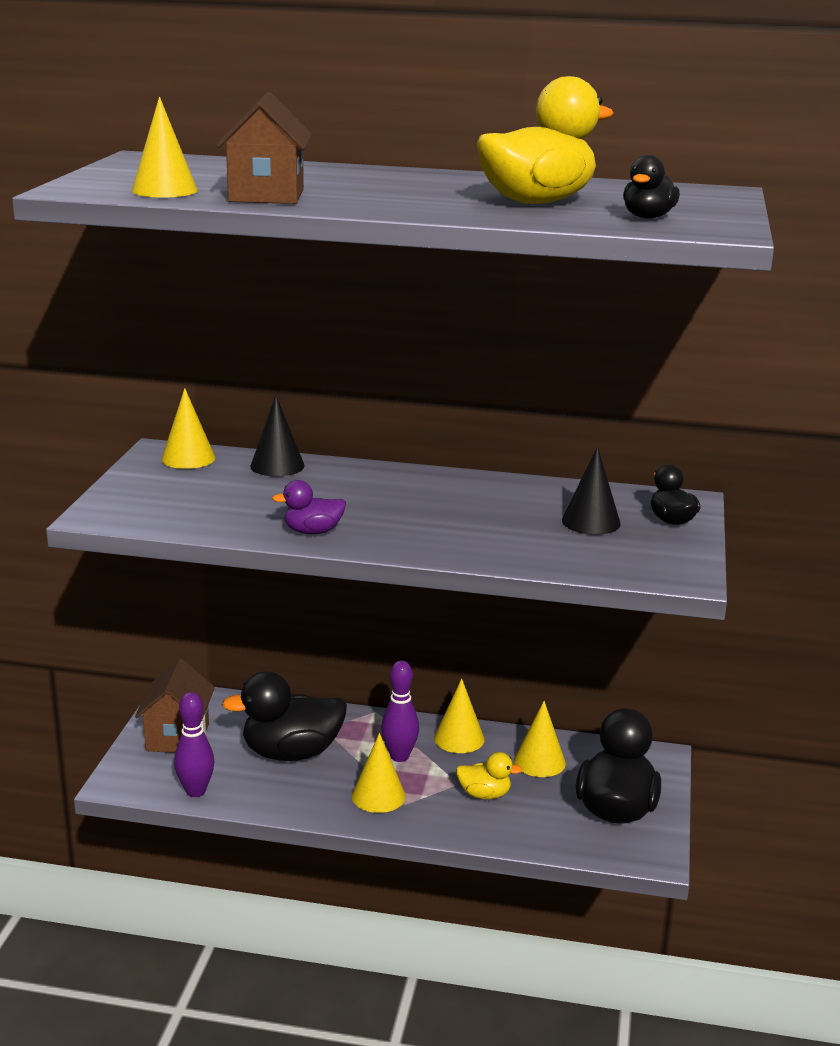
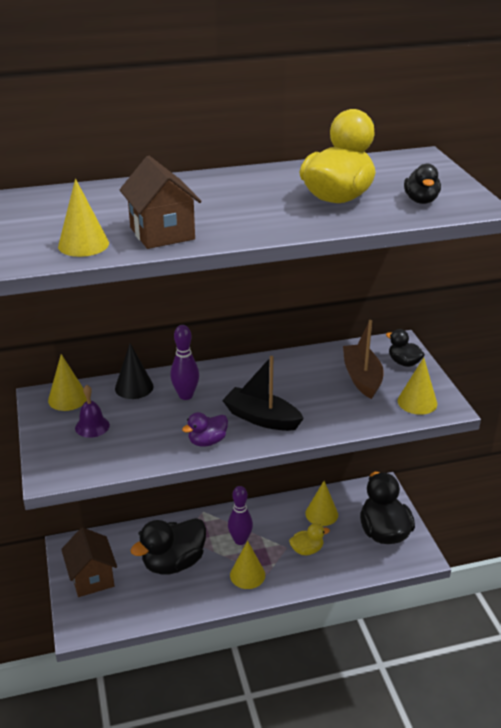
camera: 25 degrees left, 10 degrees up
purple bowling pin [174,692,215,797] -> purple bowling pin moved to [170,325,199,400]
yellow cone [434,678,485,753] -> yellow cone moved to [398,357,437,415]
black cone [562,446,621,535] -> brown boat [343,320,384,399]
none -> purple bell [75,385,110,438]
none -> black boat [222,356,304,431]

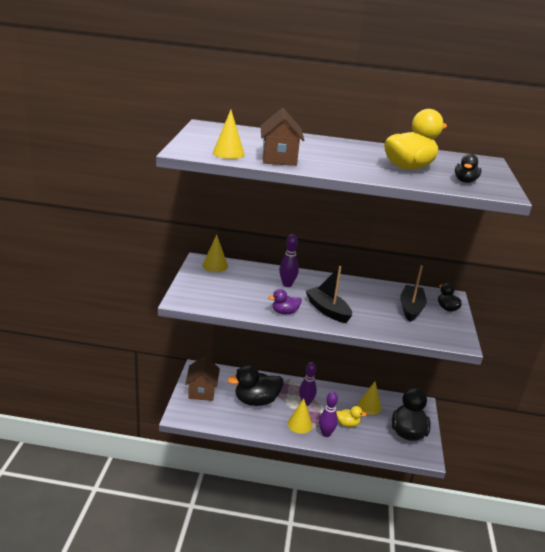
camera: 20 degrees right, 5 degrees down
purple bell [75,385,110,438] -> none
black cone [115,344,154,399] -> none
brown boat [343,320,384,399] -> black boat [400,265,427,322]
yellow cone [398,357,437,415] -> none
none -> purple bowling pin [319,392,338,437]

